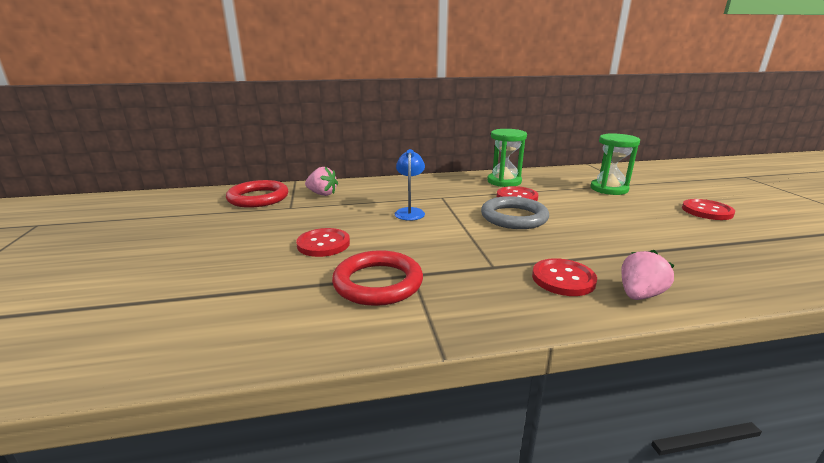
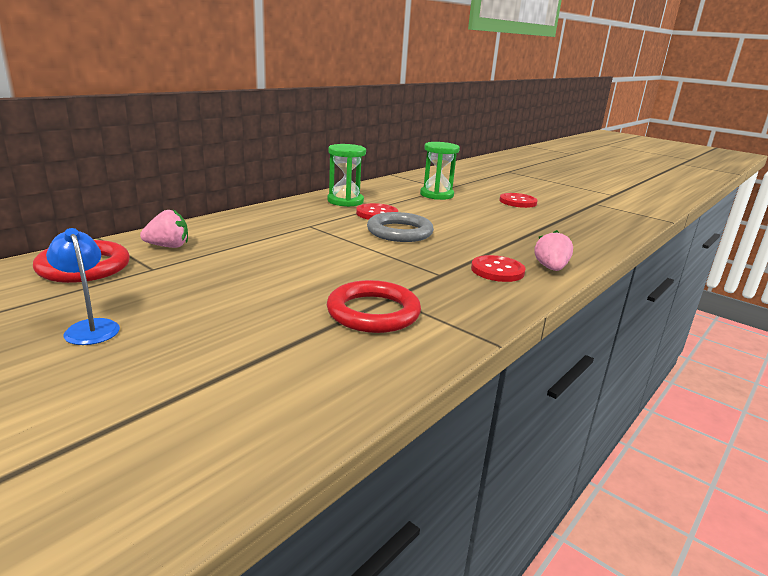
camera: 40 degrees left, 0 degrees up
red button [296,228,350,257] -> none
blue lamp [395,149,425,221] -> blue lamp moved to [46,228,120,345]

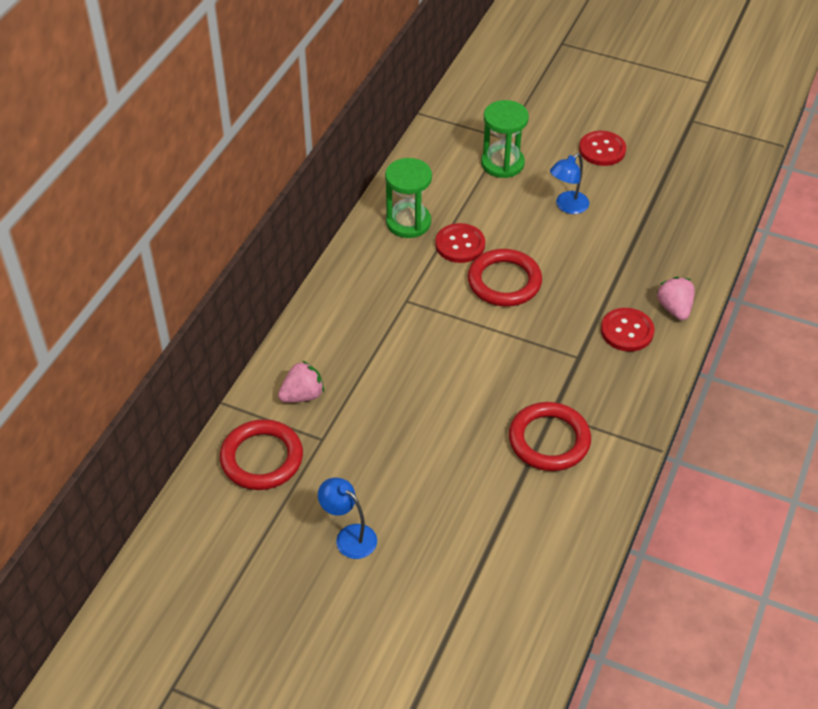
camera: 15 degrees left, 25 degrees up
grey ring [367,212,434,242] -> red ring [468,249,542,307]
none -> blue lamp [550,153,589,214]

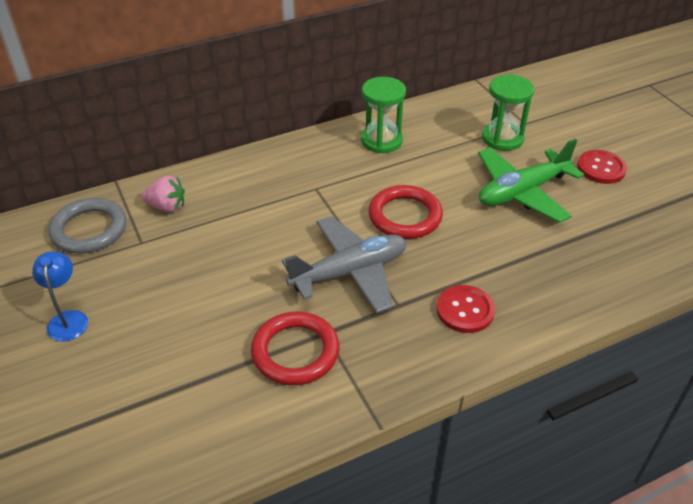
camera: 40 degrees right, 5 degrees down
red ring [220,419,303,490] -> grey ring [48,198,126,253]
red button [435,223,485,263] -> none
blue lamp [550,153,589,214] -> green plane [478,139,584,223]
pink strawberry [656,277,695,320] -> none
none -> grey plane [282,216,407,313]

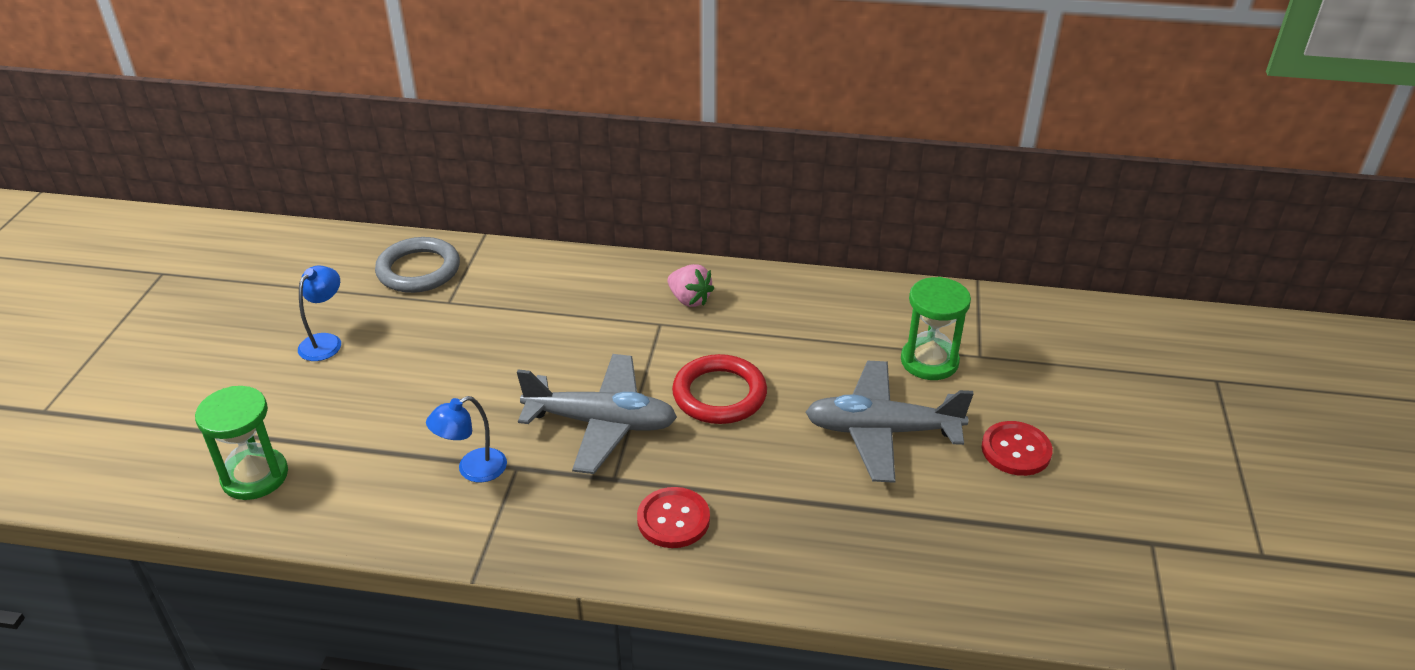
camera: 35 degrees right, 5 degrees down
pink strawberry [142,176,185,212] -> pink strawberry moved to [667,264,714,307]
red ring [251,312,339,385] -> blue lamp [426,396,507,483]
green hourglass [361,77,406,153] -> green hourglass moved to [195,386,288,500]
green plane [478,139,584,223] -> grey plane [805,361,974,483]

